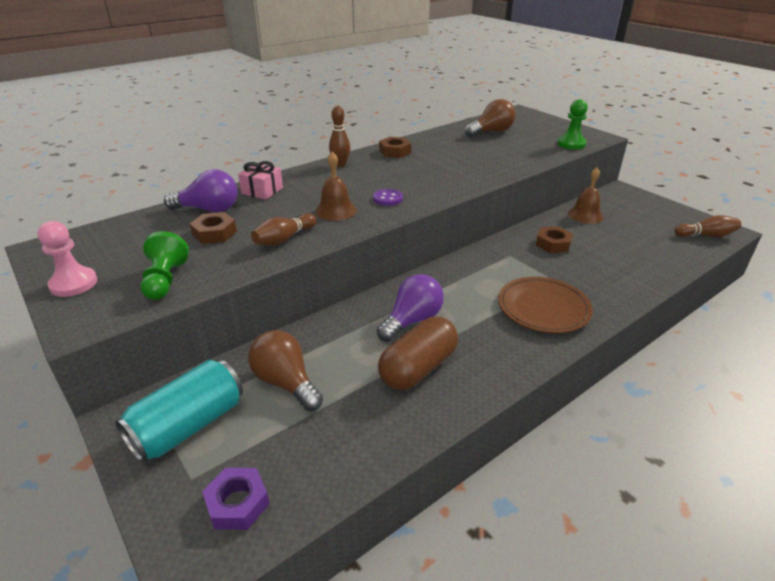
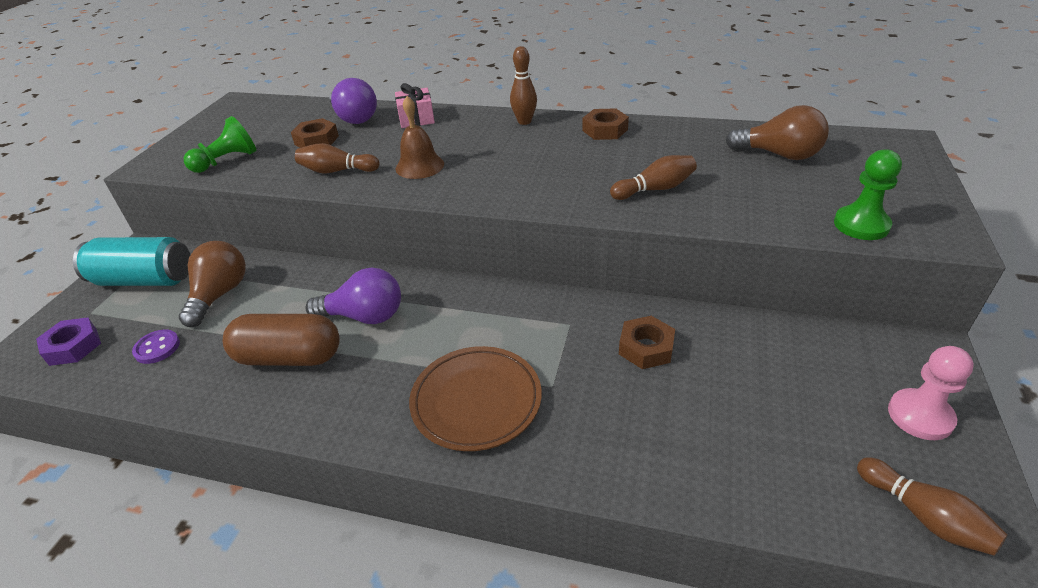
camera: 55 degrees right, 5 degrees up
pink pawn [37,221,97,297] -> pink pawn moved to [888,346,974,440]
purple button [373,189,403,206] -> purple button moved to [132,330,180,364]
brown bell [568,167,603,224] -> none
none -> brown bowling pin [610,155,697,200]

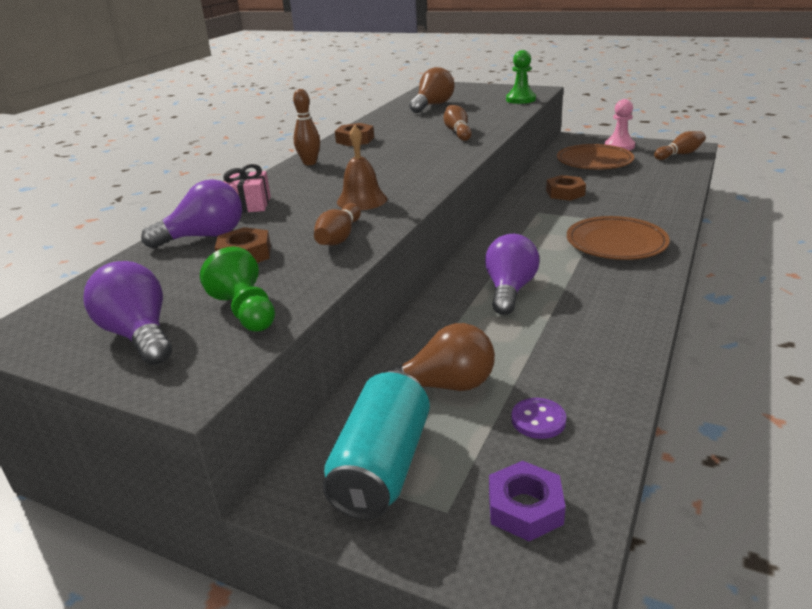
camera: 80 degrees left, 10 degrees down
brown light bulb [179,241,246,327] -> brown light bulb turned 150 degrees clockwise [379,323,495,391]
brown capsule [223,314,340,366] -> none
none -> purple light bulb [83,261,172,365]
none -> brown plate [557,144,634,169]

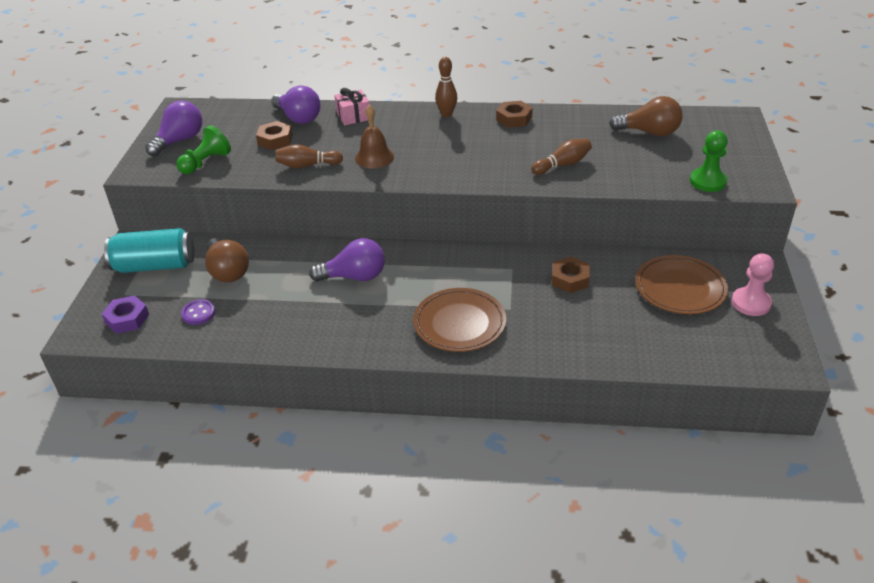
camera: 70 degrees right, 10 degrees up
brown bowling pin [654,131,706,160] -> none

